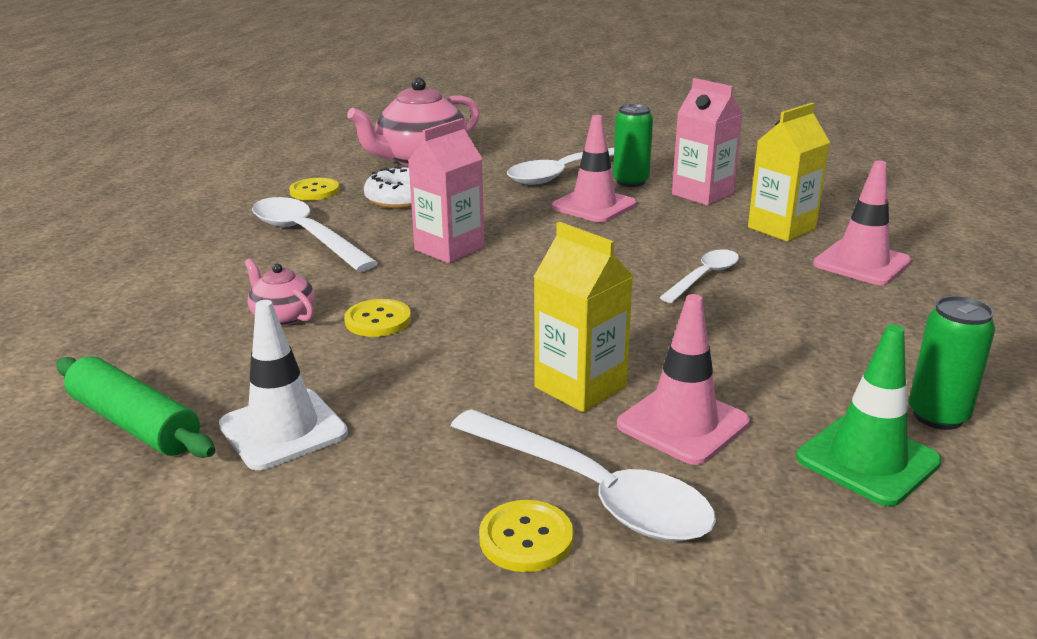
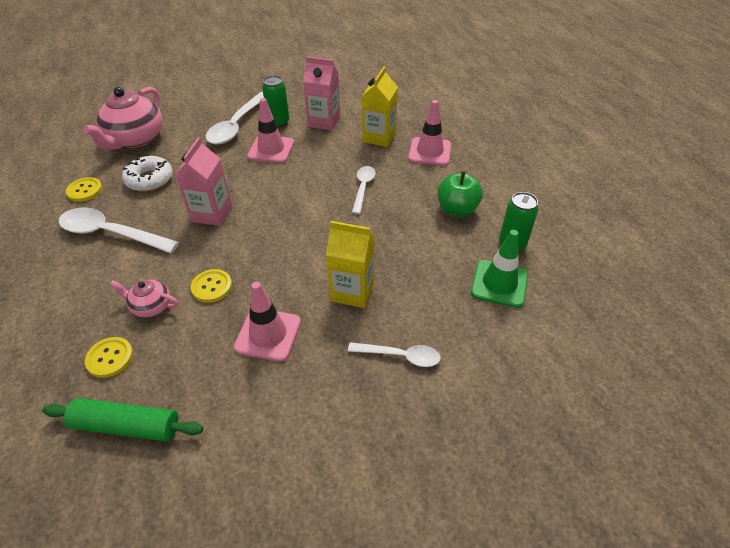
camera: 30 degrees left, 20 degrees up
white traffic cone [219,300,348,470] -> none
white spoon [451,409,716,542] -> white spoon [348,342,441,367], size x0.58
yellow button [479,500,574,572] -> yellow button moved to [85,337,133,378]
pink traffic cone [617,294,750,465] -> pink traffic cone moved to [234,282,301,362]
none -> green apple [438,171,483,217]

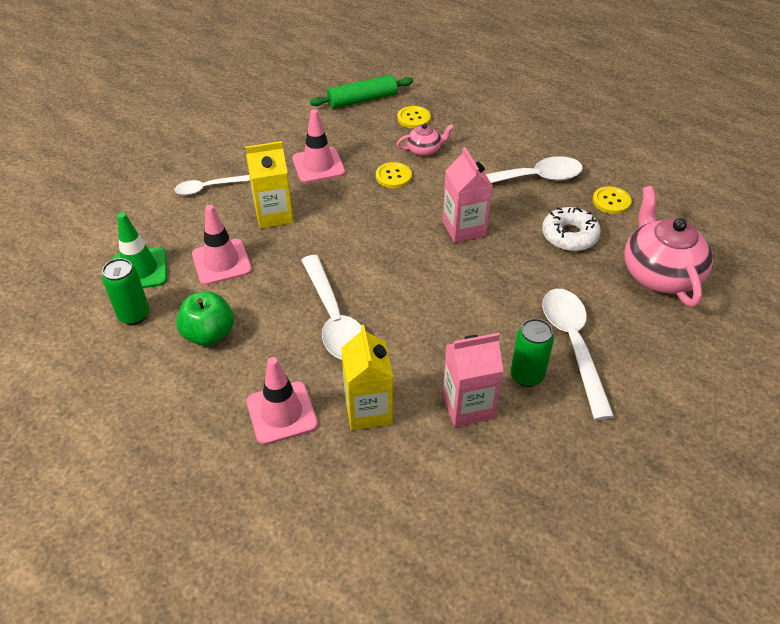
camera: 150 degrees right, 0 degrees up
pink traffic cone [247,98,294,163] -> pink traffic cone moved to [192,205,252,285]
white spoon [352,166,376,214] -> white spoon [301,255,361,360], size x1.72

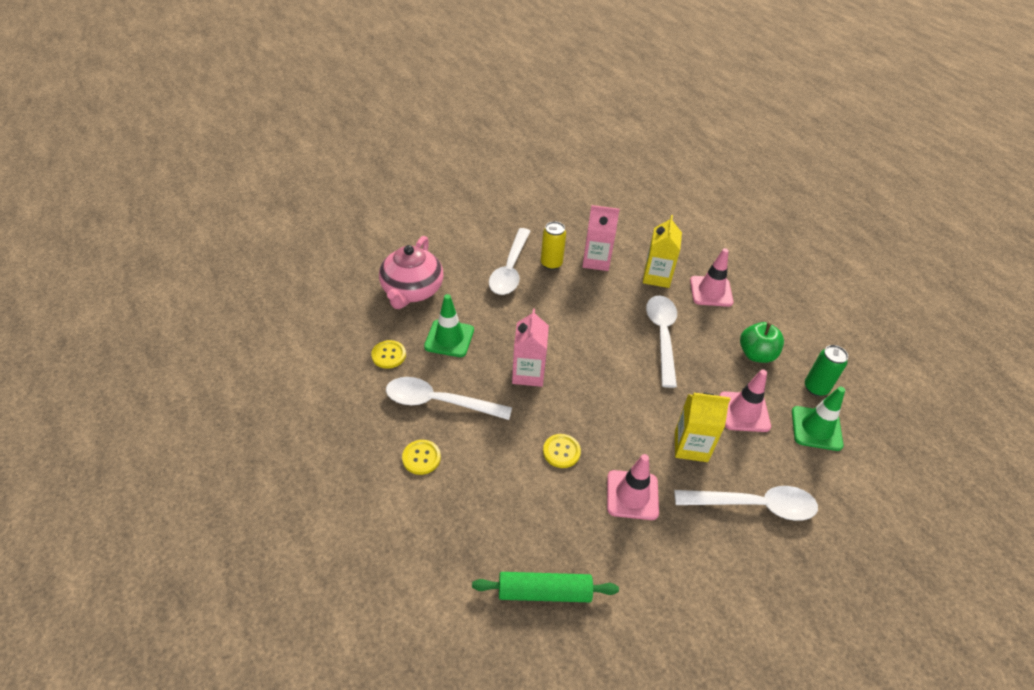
camera: 160 degrees left, 0 degrees up
white spoon [174,175,250,195] -> white spoon [674,486,818,521], size x1.72
yellow button [397,106,431,129] -> yellow button moved to [402,440,441,475]
pink teapot [397,123,454,156] -> none
green can [510,318,554,387] -> yellow can [541,221,566,270]
white donut [542,207,601,251] -> green traffic cone [424,294,474,357]

